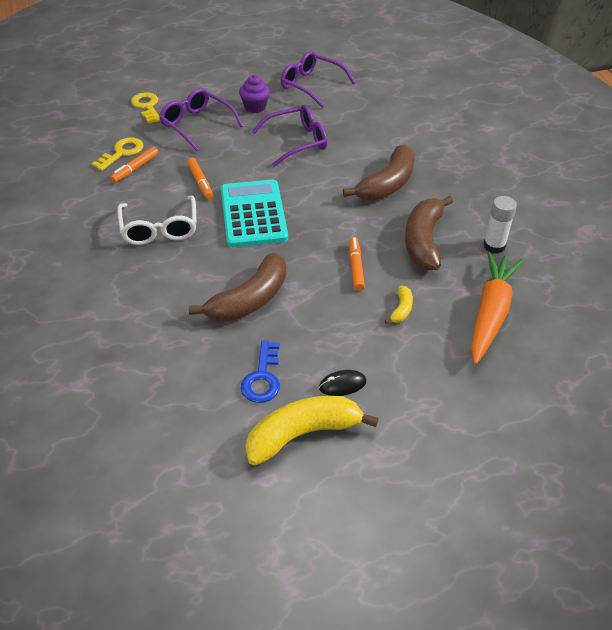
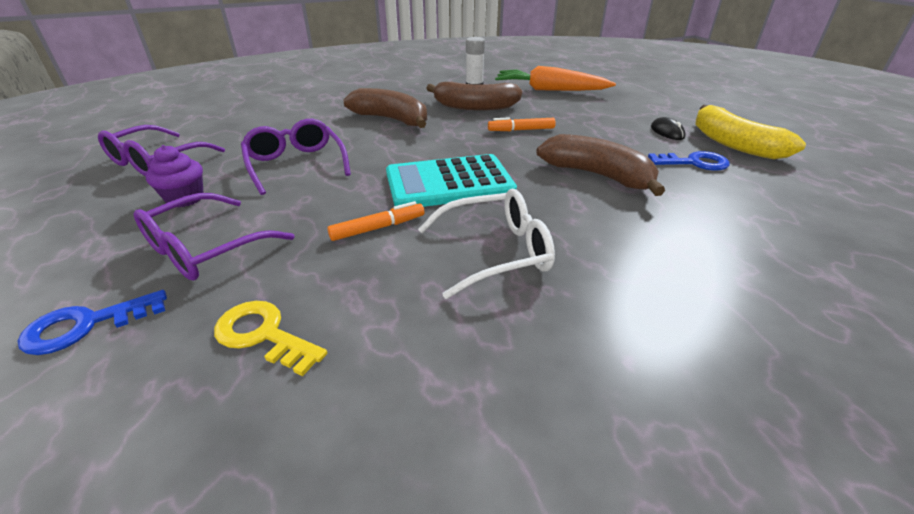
camera: 95 degrees left, 10 degrees down
orange marker [110,147,158,183] -> none
yellow key [131,92,160,124] -> blue key [18,290,167,355]
yellow banana [384,286,413,324] -> none

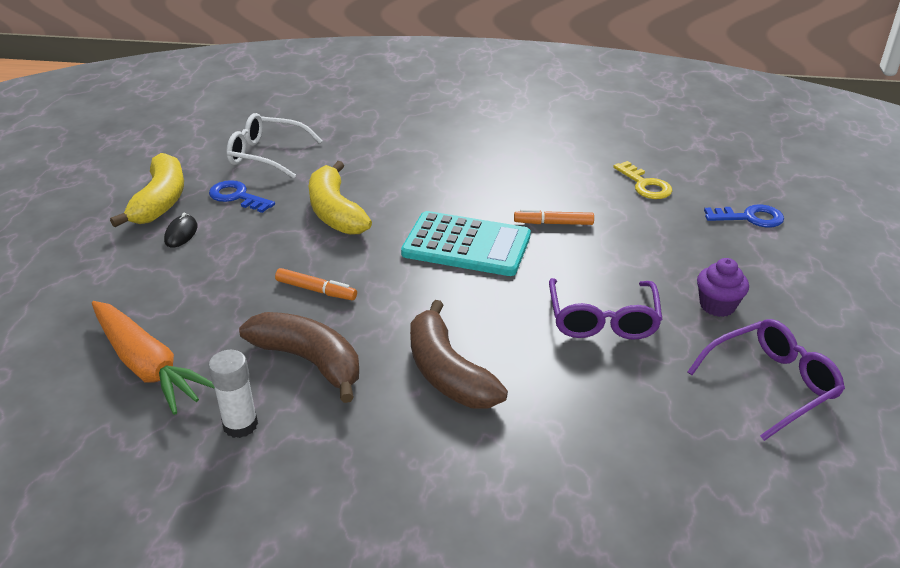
camera: 150 degrees left, 0 degrees up
purple glasses [134,193,295,281] -> none
white glasses [418,189,555,299] -> white glasses moved to [226,113,323,179]
brown banana [536,134,665,196] -> yellow banana [309,161,372,235]

